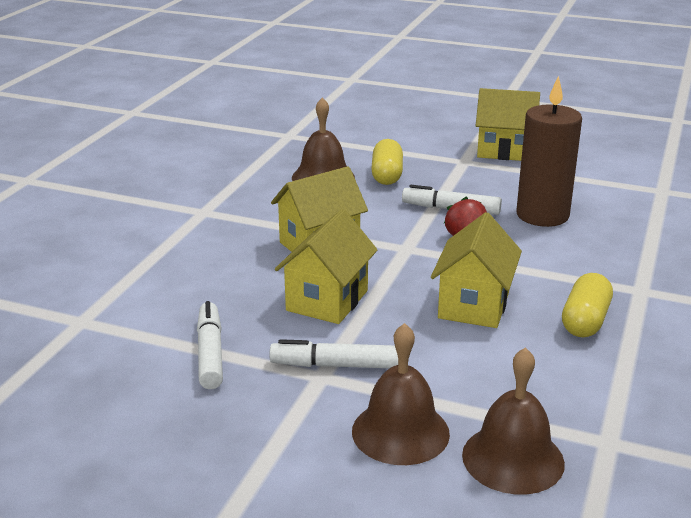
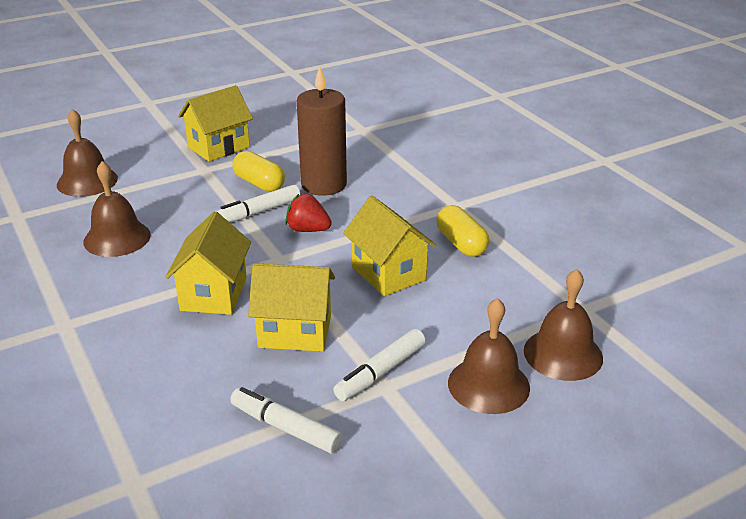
camera: 50 degrees left, 5 degrees up
yellow house [275,209,378,324] -> yellow house turned 60 degrees counterclockwise [248,263,335,352]
yellow capsule [371,139,403,185] -> yellow capsule moved to [232,151,285,192]
none -> brown bell [57,109,118,197]

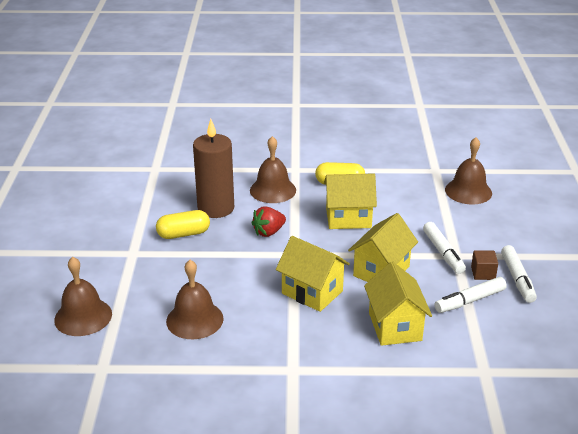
camera: 60 degrees left, 0 degrees up
yellow house [178,85,253,162] -> yellow house moved to [364,262,432,346]
white marker [216,185,300,223] -> white marker moved to [501,245,537,303]
brown bell [448,298,530,414] -> brown bell moved to [250,136,296,203]
none -> brown cube [471,250,498,280]

